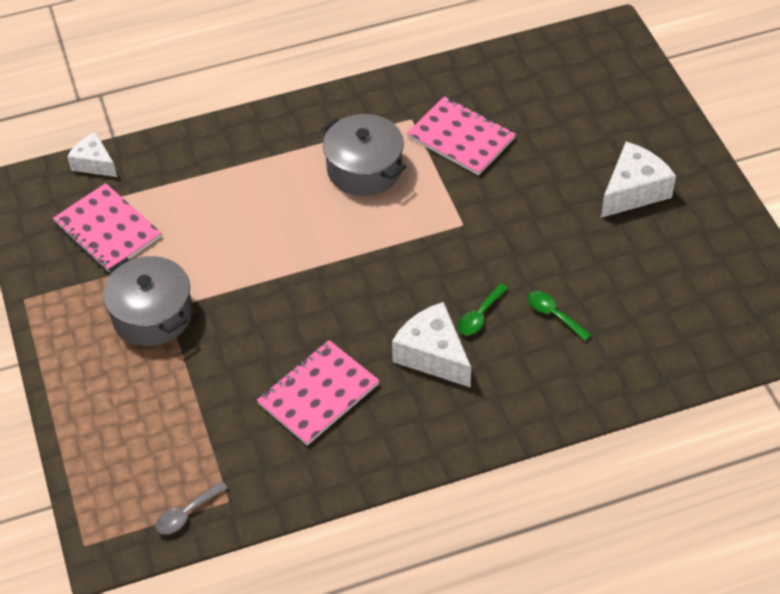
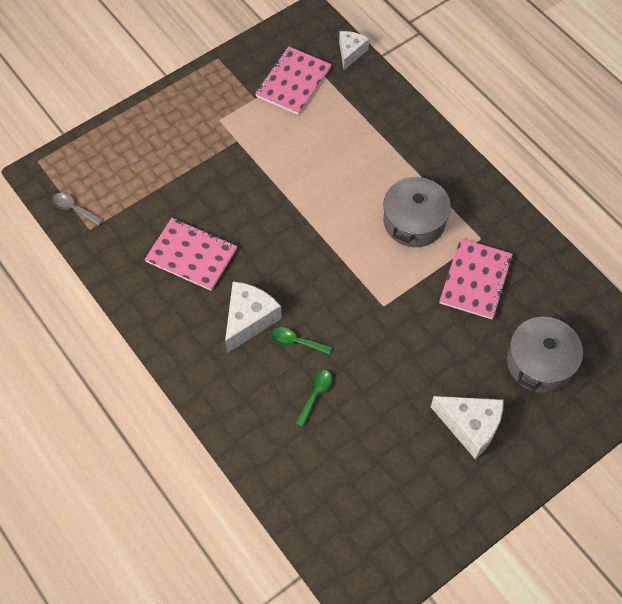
camera: 70 degrees right, 10 degrees up
grey pot [103,256,193,346] -> grey pot moved to [507,313,583,393]

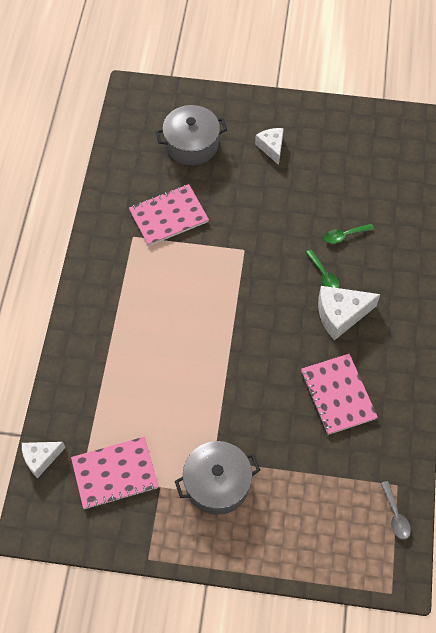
camera: 135 degrees left, 0 degrees up
grey pot [383,174,451,247] -> grey pot moved to [175,441,260,515]
white cheese [431,396,504,459] -> white cheese [255,128,284,165], size x0.64

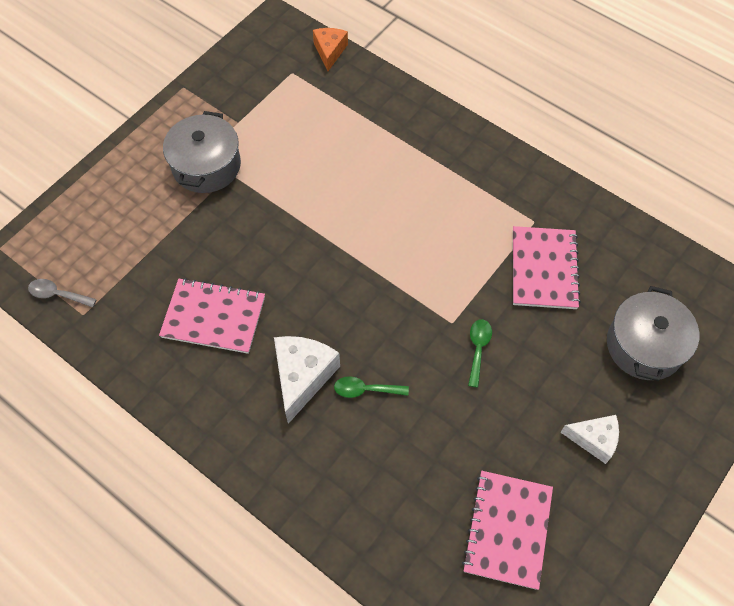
camera: 120 degrees right, 0 degrees up
white cheese [22,442,66,478] -> orange cheese [313,28,348,71]
pink notebook [71,437,159,509] -> pink notebook moved to [462,471,553,590]
green spoon [324,224,374,244] -> green spoon moved to [468,319,492,388]

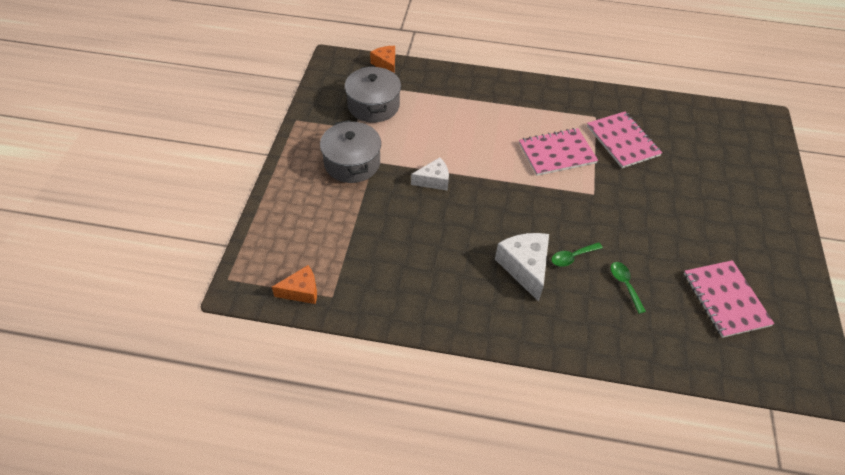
camera: 30 degrees left, 10 degrees down
grey spoon [28,279,97,308] -> orange cheese [272,265,317,304]
pink notebook [159,278,265,354] -> pink notebook moved to [519,128,598,176]
green spoon [468,319,492,388] -> green spoon moved to [611,262,646,314]
white cheese [560,415,619,464] -> white cheese moved to [411,157,449,191]
grey pot [607,286,699,381] -> grey pot moved to [345,66,401,123]

